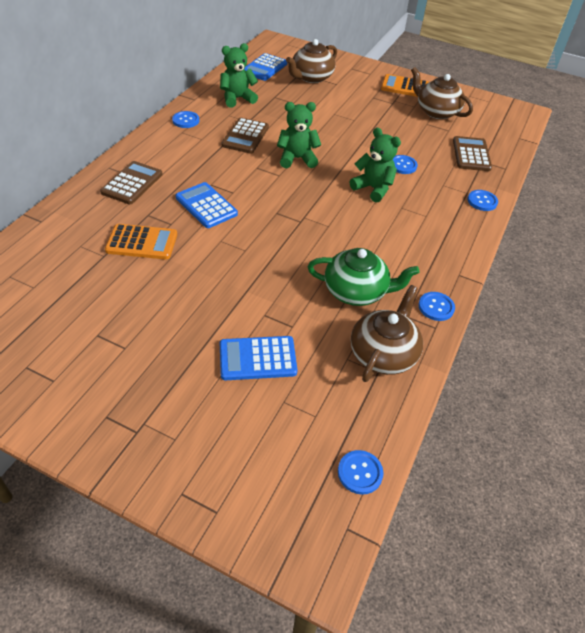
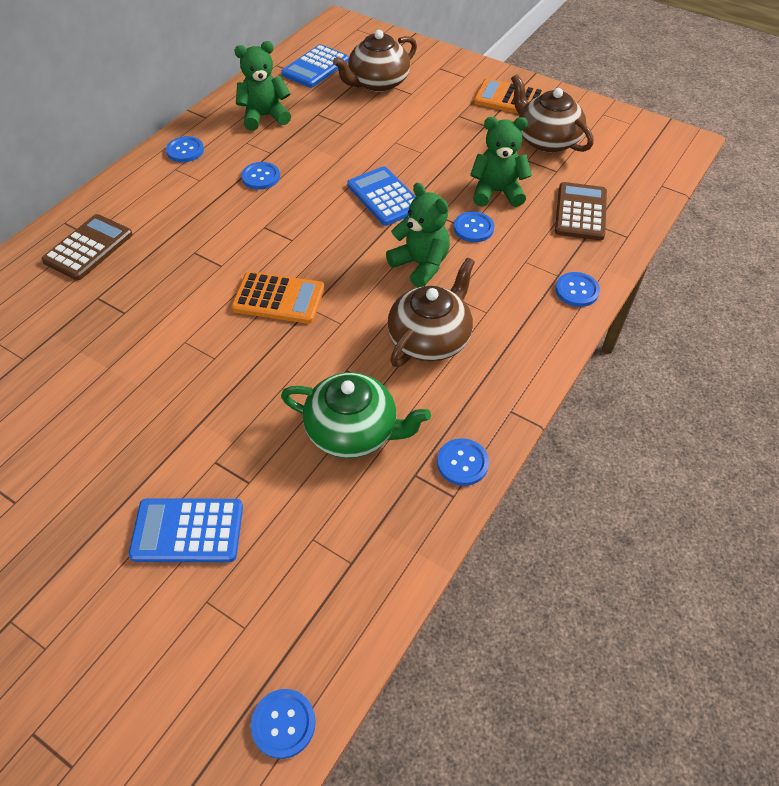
camera: 10 degrees right, 5 degrees up
orange calculator [105,224,177,260] -> orange calculator moved to [231,271,325,324]
blue calculator [176,182,238,228] -> blue calculator moved to [347,166,416,226]
brown calculator [222,118,269,154] -> blue button [241,162,280,190]
green teddy bear [277,102,321,168] -> green teddy bear moved to [470,117,532,207]
brown teapot [351,285,423,382] -> brown teapot moved to [388,257,475,367]

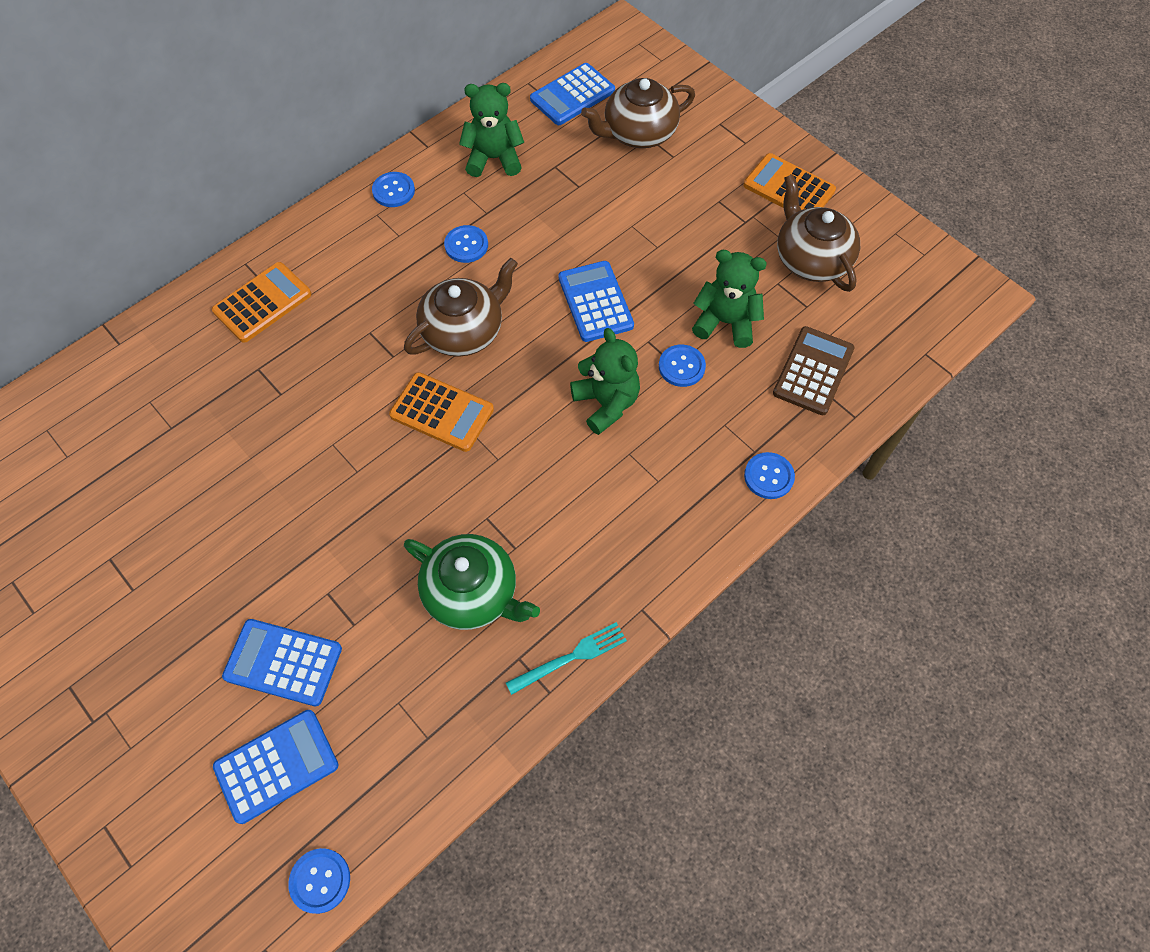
camera: 15 degrees right, 10 degrees up
brown calculator [41,214,133,280] -> orange calculator [212,262,312,343]
brown teapot [388,257,475,367] -> brown teapot moved to [404,258,518,357]
blue button [437,438,489,486] -> turquoise fork [506,622,627,695]
none -> blue calculator [213,710,339,824]

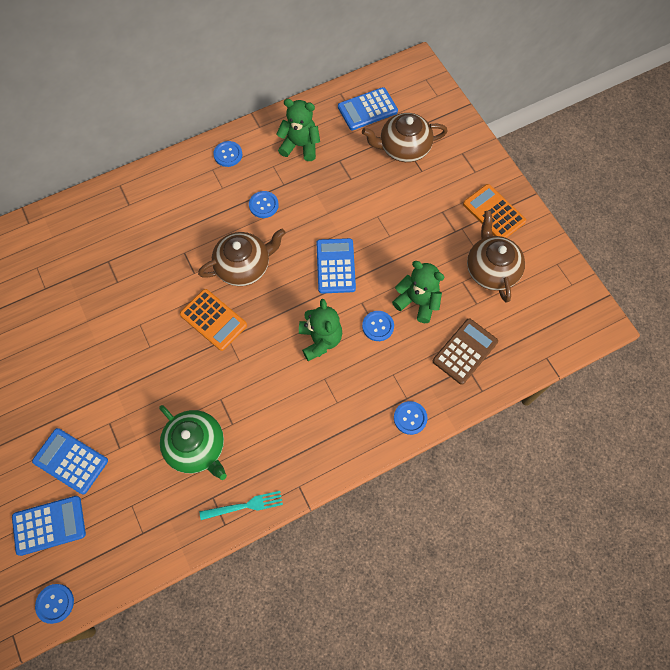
camera: 15 degrees right, 5 degrees up
orange calculator [212,262,312,343] -> none

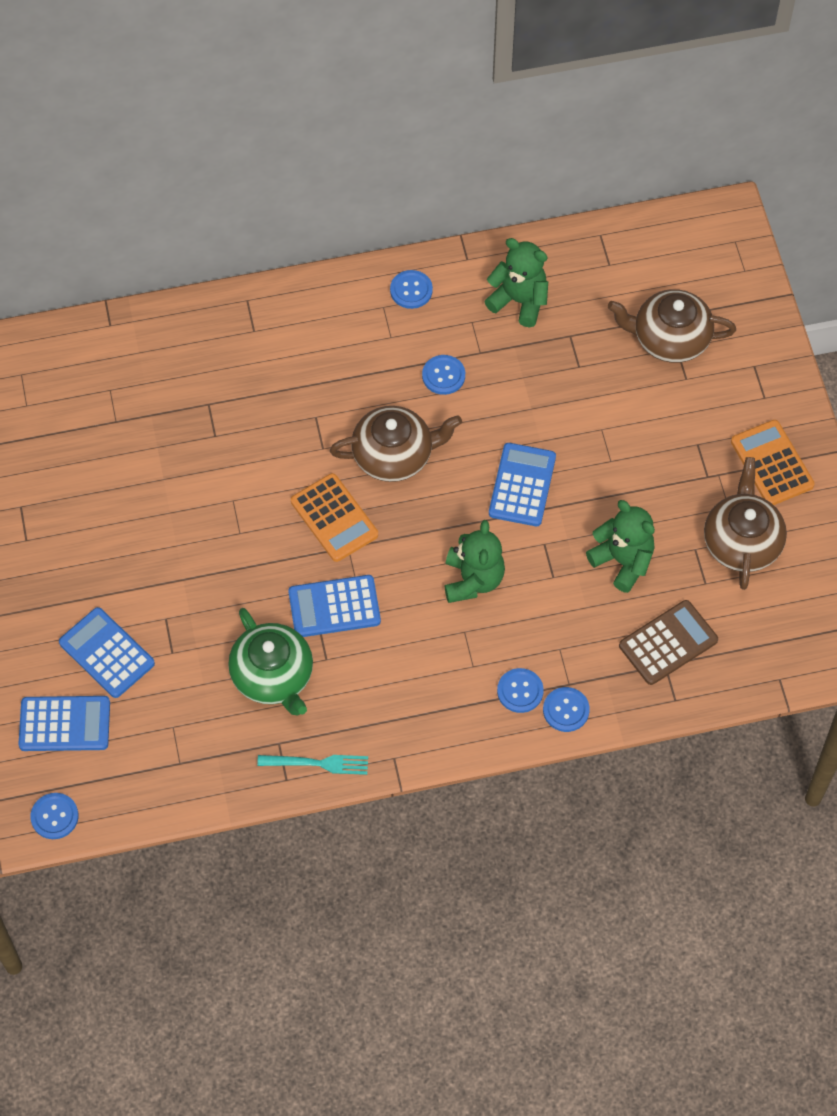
camera: 15 degrees right, 5 degrees down
blue calculator [338,87,398,130] -> blue calculator moved to [288,575,381,637]
blue button [362,311,394,341] -> blue button moved to [497,668,544,713]

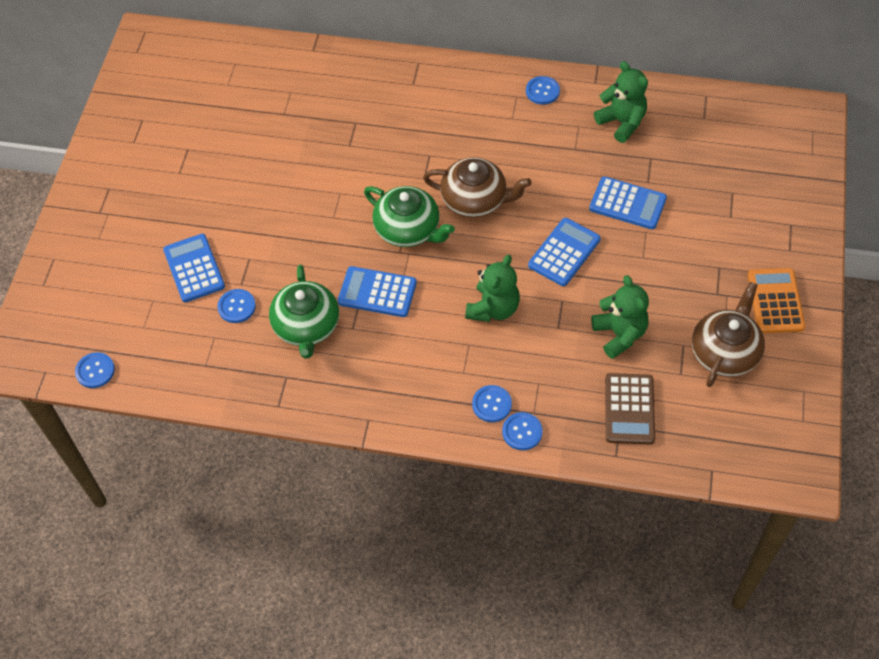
camera: 25 degrees right, 5 degrees down
blue calculator [18,696,110,751] -> blue calculator moved to [589,176,667,230]
turquoise fork [257,755,368,775] -> none
orange calculator [291,473,378,562] -> green teapot [364,186,455,247]
blue button [422,355,465,395] -> blue button moved to [217,289,256,323]
brown teapot [607,289,736,363] -> none
brown calculator [619,600,718,685] -> brown calculator turned 105 degrees clockwise [605,373,655,445]

